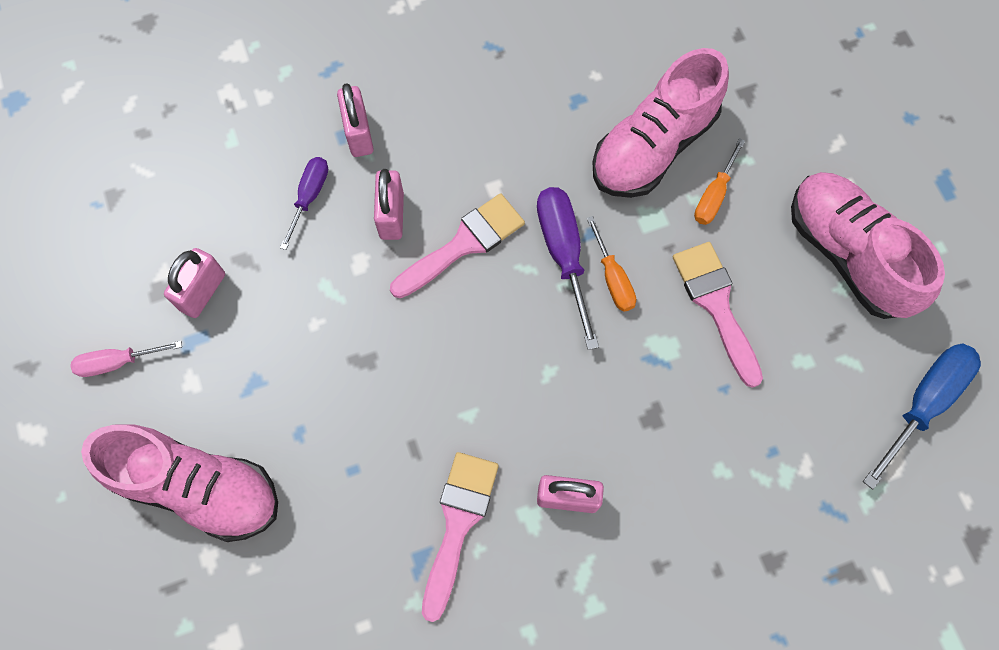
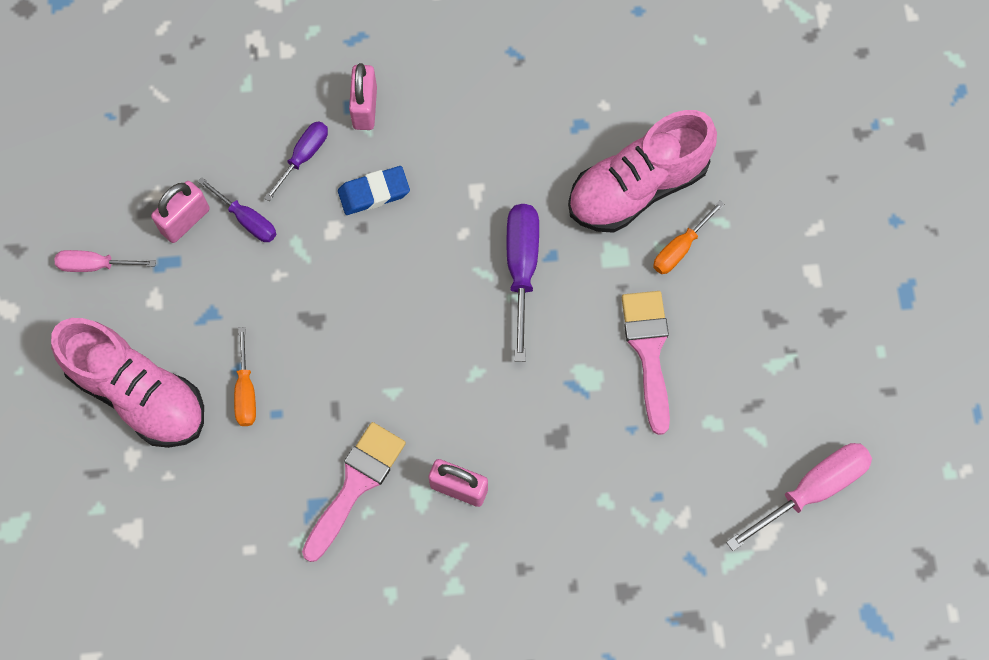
camera: 15 degrees right, 0 degrees up
pink padlock [374,169,404,240] -> blue eraser [338,166,410,215]
pink brush [390,193,525,298] -> none
orange screwdriver [587,216,636,312] -> orange screwdriver moved to [234,327,256,426]
pink shoe [791,172,945,319] -> none
blue screwdriver [863,343,981,489] -> pink screwdriver [726,443,872,551]
none -> purple screwdriver [198,177,276,242]

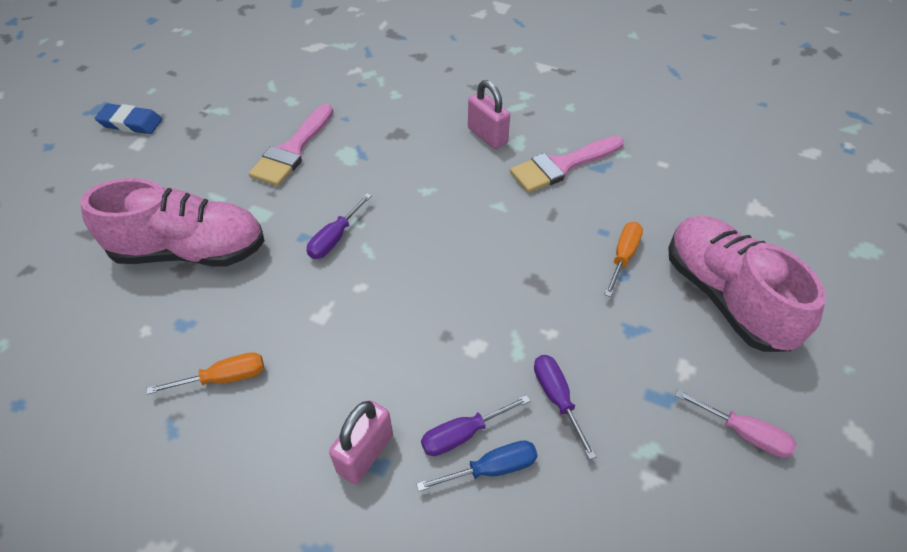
camera: 150 degrees left, 20 degrees down
pink padlock [151,181,210,243] -> none
blue eraser [338,166,410,215] -> blue eraser moved to [95,104,162,134]
purple screwdriver [506,204,539,362] -> purple screwdriver [307,194,372,259], size x0.61
orange screwdriver [653,200,724,274] -> orange screwdriver moved to [147,352,264,395]
pink screwdriver [726,443,872,551] -> none
none -> blue screwdriver [416,440,538,491]

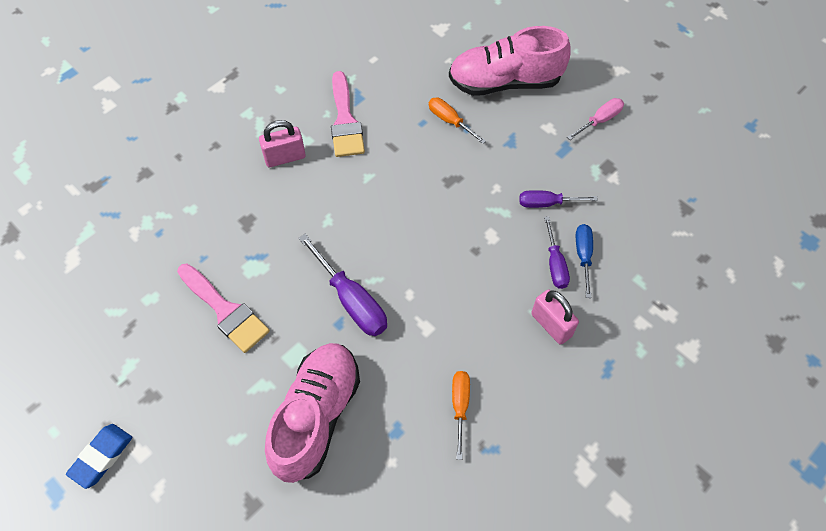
camera: 70 degrees left, 10 degrees up
purple screwdriver [307,194,372,259] -> purple screwdriver [298,234,387,336], size x1.63

